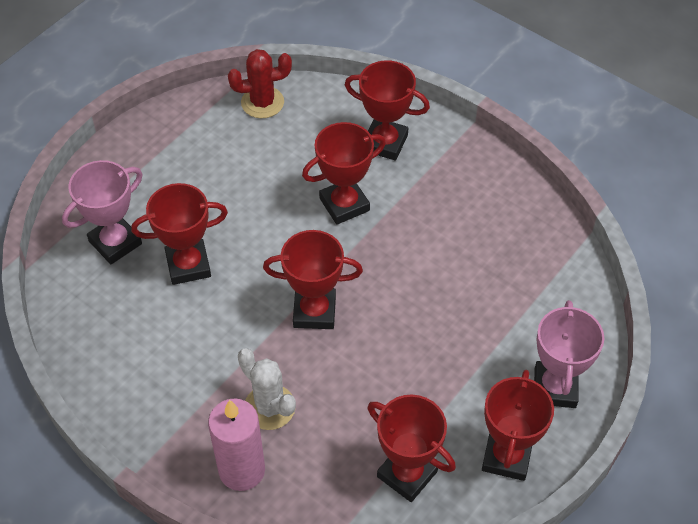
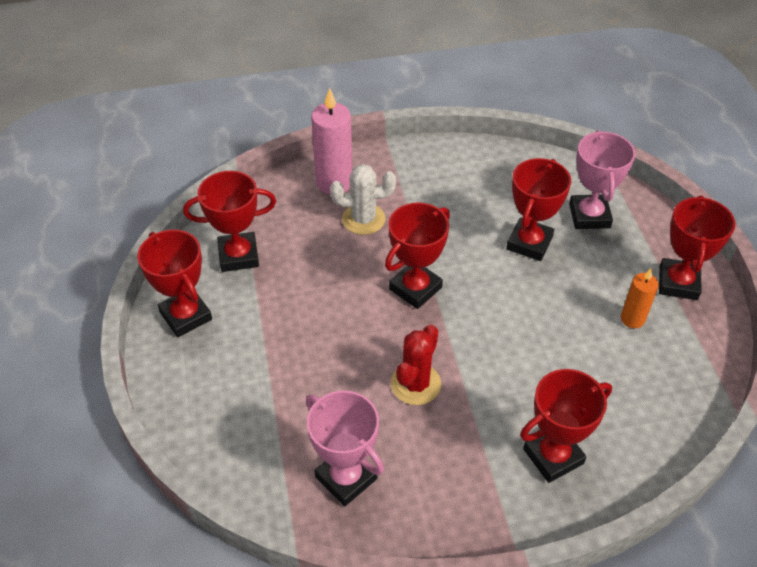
camera: 130 degrees right, 5 degrees down
red cactus [228,49,292,118] -> red cactus moved to [391,324,441,405]
red trophy [302,122,386,225] -> red trophy moved to [659,195,736,300]
pink trophy [534,300,604,408] -> pink trophy moved to [306,391,384,506]
none -> orange candle [621,268,659,328]

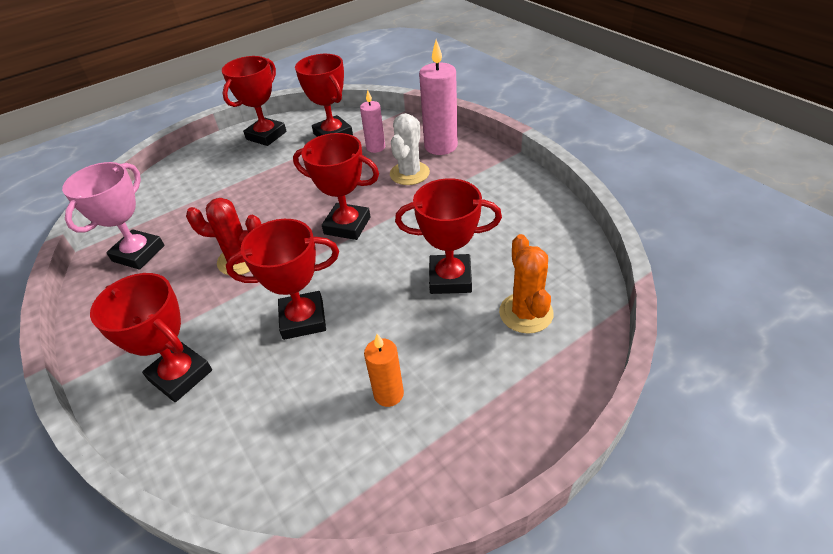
camera: 70 degrees right, 5 degrees down
white cactus [330,164,396,235] -> white cactus turned 45 degrees clockwise [390,113,430,185]
pink trophy [569,130,635,229] -> orange cactus [499,234,554,334]
red trophy [659,195,736,300] -> red trophy moved to [226,219,339,340]
none -> pink candle [360,90,385,153]

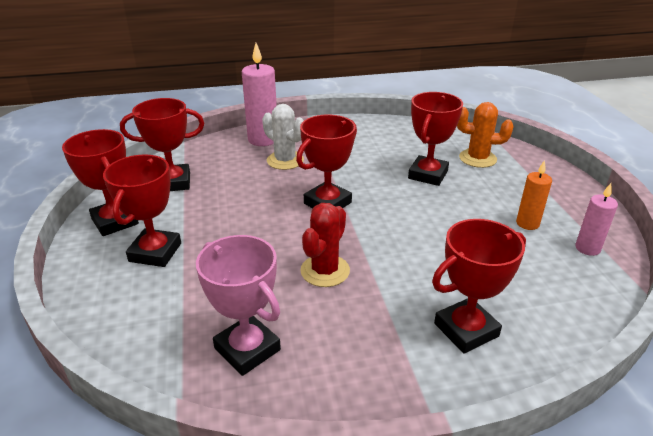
camera: 70 degrees left, 10 degrees down
red trophy [226,219,339,340] -> red trophy moved to [103,154,181,267]
pink candle [360,90,385,153] -> pink candle moved to [575,183,618,256]

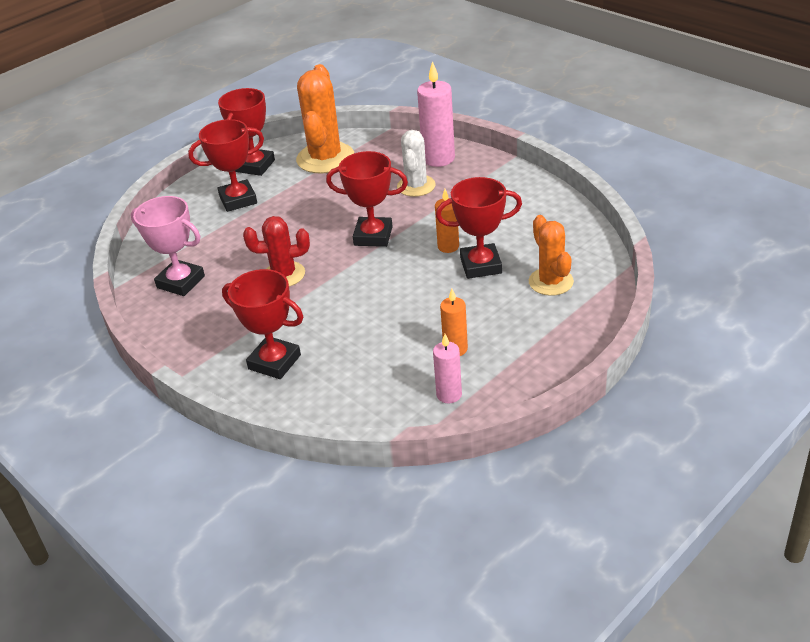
camera: 60 degrees right, 5 degrees up
red trophy [120,98,204,191] -> orange cactus [296,64,354,174]
pink trophy [196,235,281,376] -> pink trophy turned 75 degrees counterclockwise [131,196,205,296]
none -> orange candle [435,189,459,253]

